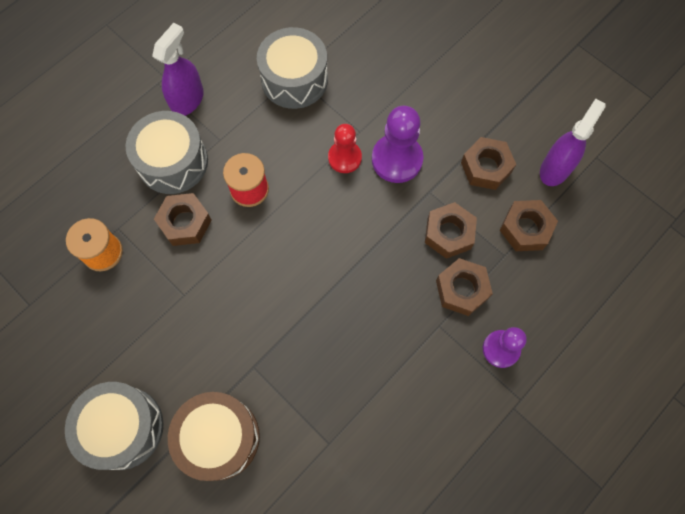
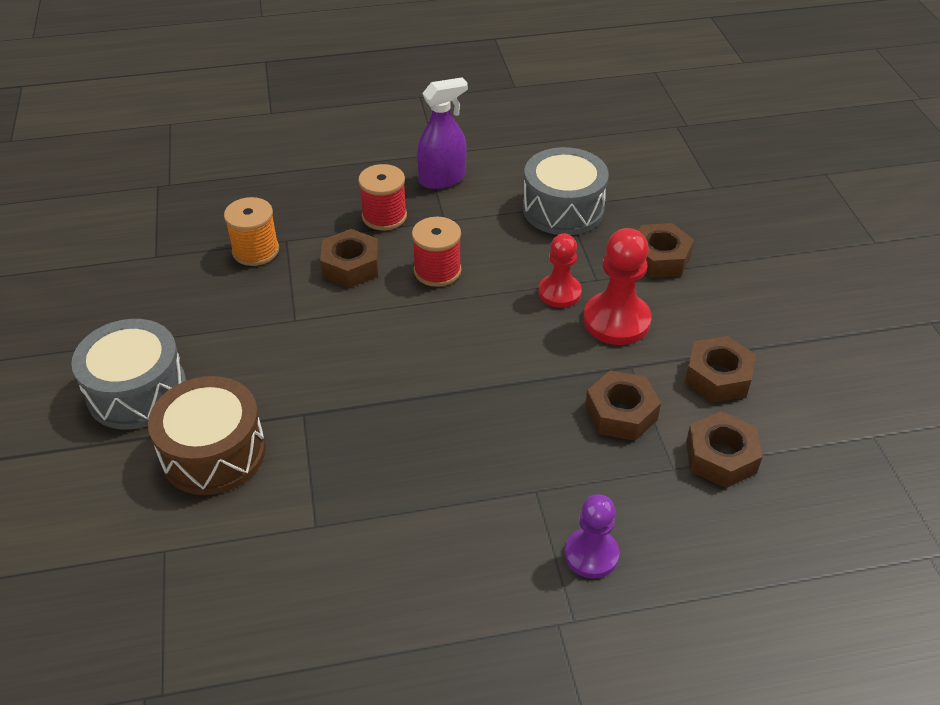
camera: 35 degrees right, 25 degrees down
grey drum [126,111,208,194] -> red spool [358,164,407,230]
purple pawn [372,106,424,183] -> red pawn [583,228,652,345]
brown nut [436,258,493,316] -> brown nut moved to [638,223,694,278]
purple spray bottle [540,98,606,186] -> none

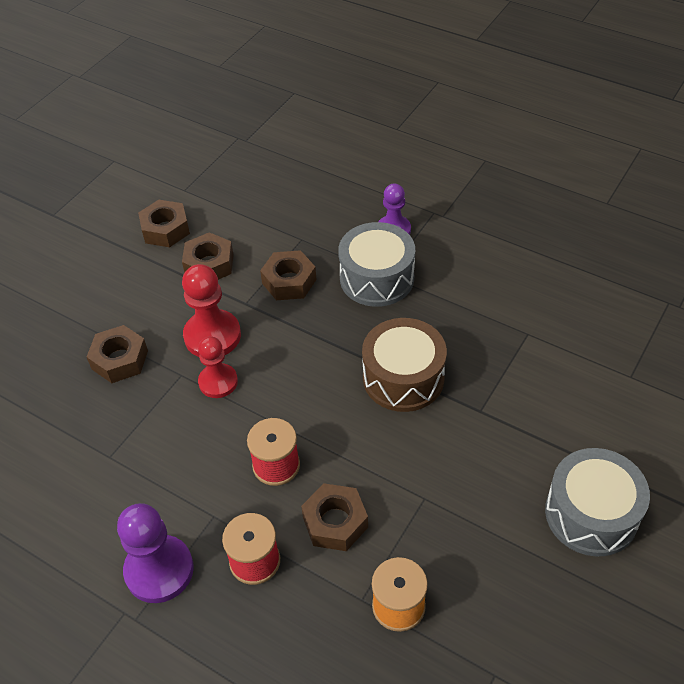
camera: 135 degrees left, 5 degrees up
brown drum [148,376,266,495] -> brown drum moved to [362,318,447,412]
purple spray bottle [417,77,468,189] -> purple pawn [117,503,194,603]
grey drum [523,147,609,235] -> grey drum moved to [338,222,415,307]
brown nut [686,411,763,488] -> brown nut moved to [138,200,190,247]

